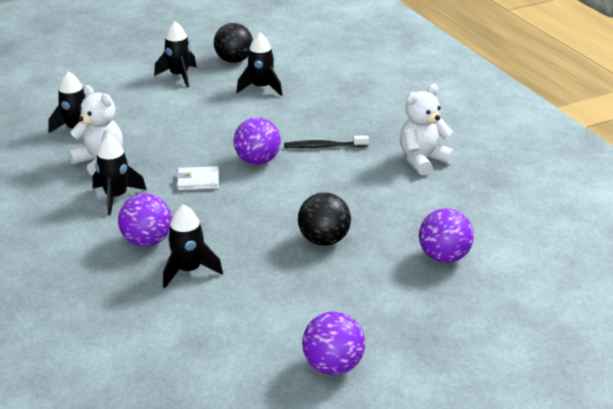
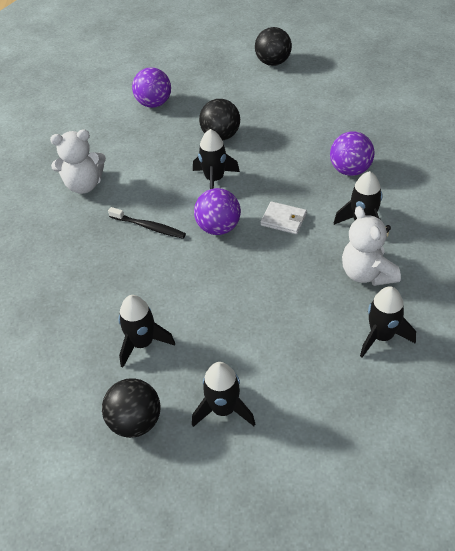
camera: 150 degrees left, 15 degrees up
black rocket [163,204,223,288] -> black rocket moved to [193,129,240,189]
purple ball [302,312,365,375] -> black ball [255,27,292,66]

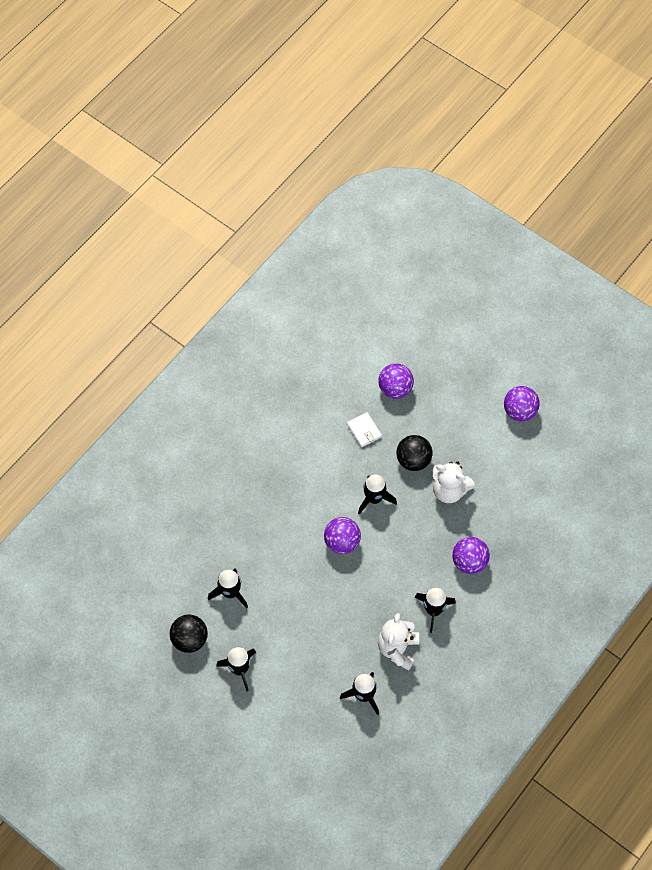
camera: 35 degrees right, 15 degrees up
white teddy bear [50,129,106,194] -> white teddy bear moved to [433,461,475,503]
black toothbrush [108,207,186,239] -> none
black ball [255,27,292,66] -> purple ball [504,386,540,422]
white wallet [260,201,307,234] -> white wallet moved to [347,412,382,447]

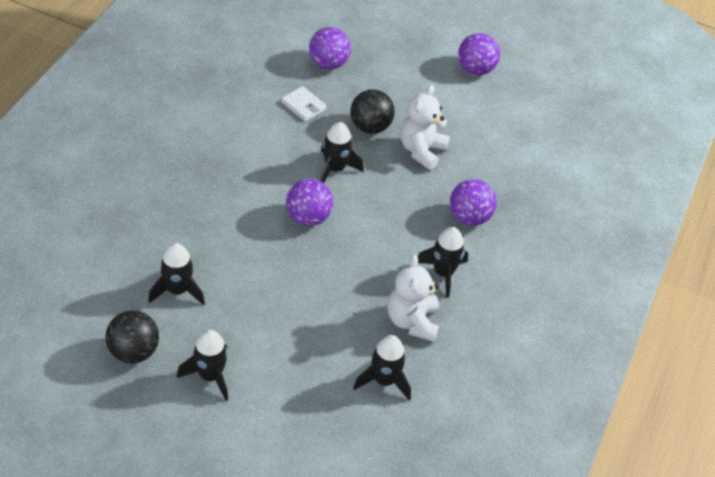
camera: 20 degrees left, 15 degrees down
white teddy bear [433,461,475,503] -> white teddy bear turned 105 degrees clockwise [401,85,450,170]

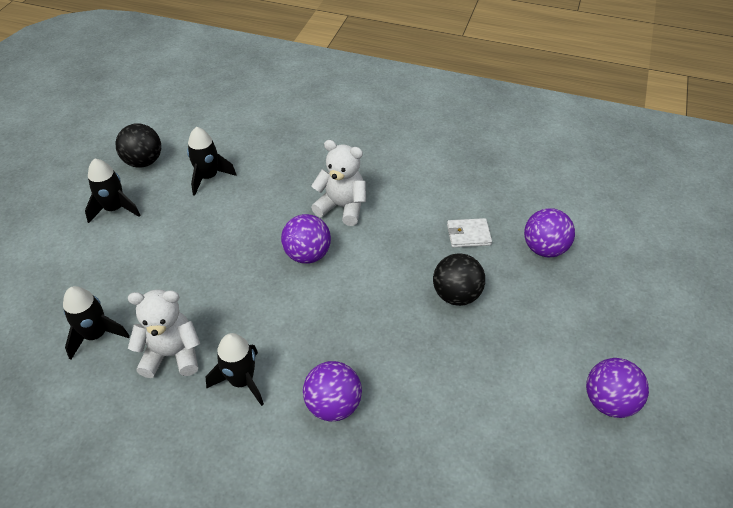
camera: 90 degrees right, 0 degrees up
white wallet [281,86,327,121] -> white wallet turned 45 degrees clockwise [447,218,492,247]
black rocket [320,122,364,183] -> none
white teddy bear [401,85,450,170] -> white teddy bear moved to [311,140,366,226]

